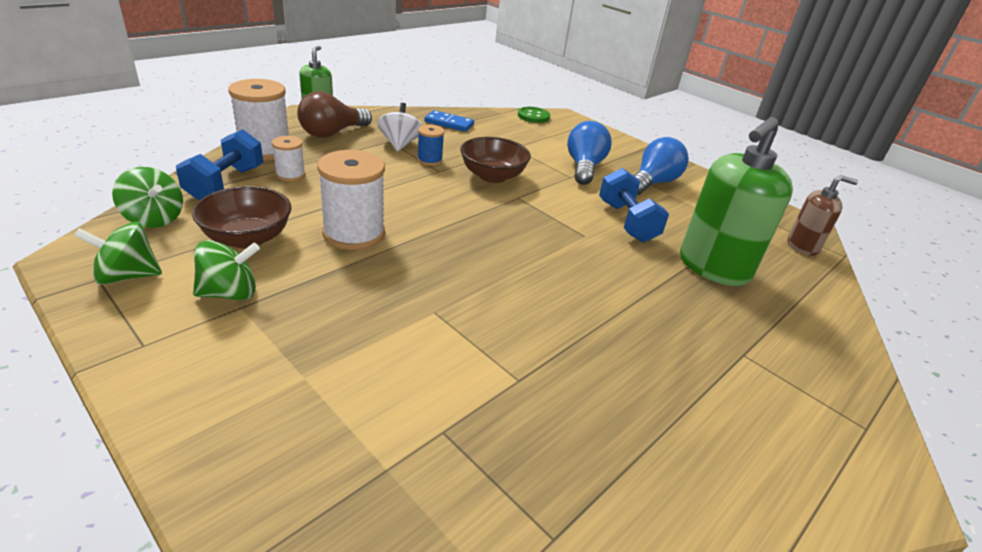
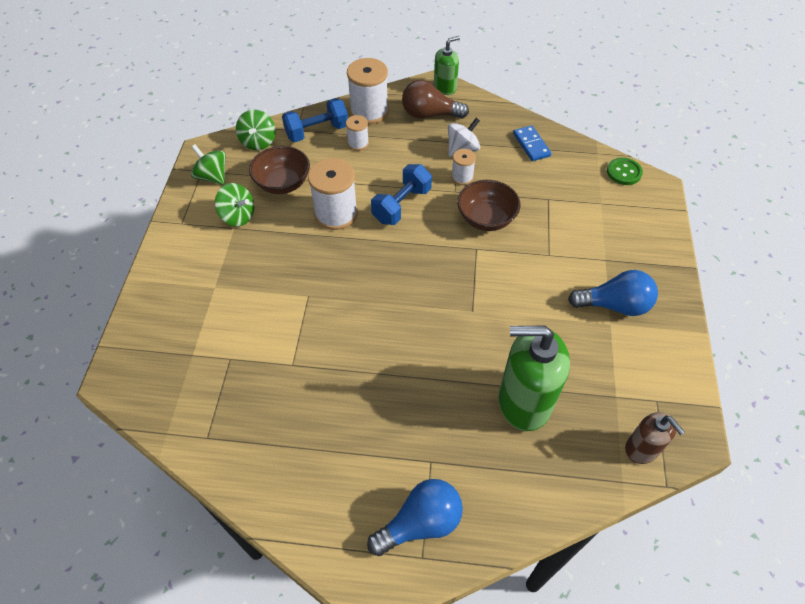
camera: 55 degrees right, 20 degrees up
blue spool [417,125,445,166] -> white spool [451,149,476,185]
blue light bulb [567,121,612,185] -> blue light bulb moved to [367,479,463,556]
blue dumbbell [599,168,669,243] -> blue dumbbell moved to [371,164,432,225]

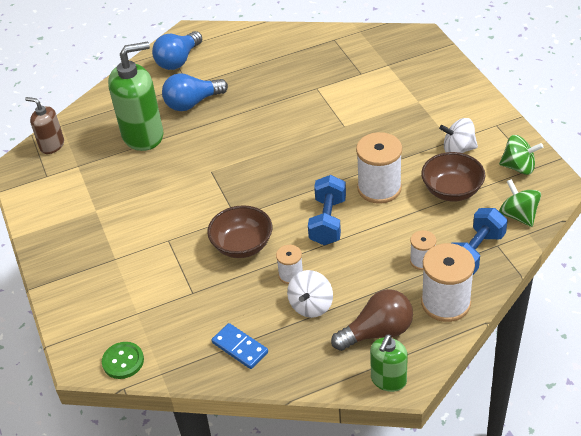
camera: 155 degrees right, 10 degrees down
green spinning top [215,183,254,226] -> white spinning top [439,118,478,153]
blue light bulb [568,270,658,316] -> blue light bulb moved to [162,73,228,111]

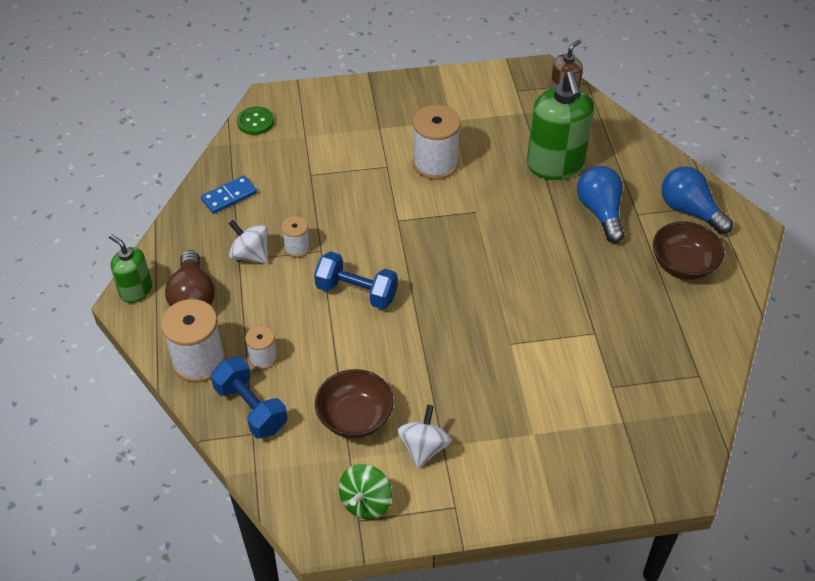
camera: 100 degrees right, 5 degrees up
brown bowl [207,205,272,258] -> brown bowl moved to [653,222,724,280]
white spool [356,132,402,204] -> white spool moved to [413,105,461,180]
green spinning top [499,179,541,227] -> none

